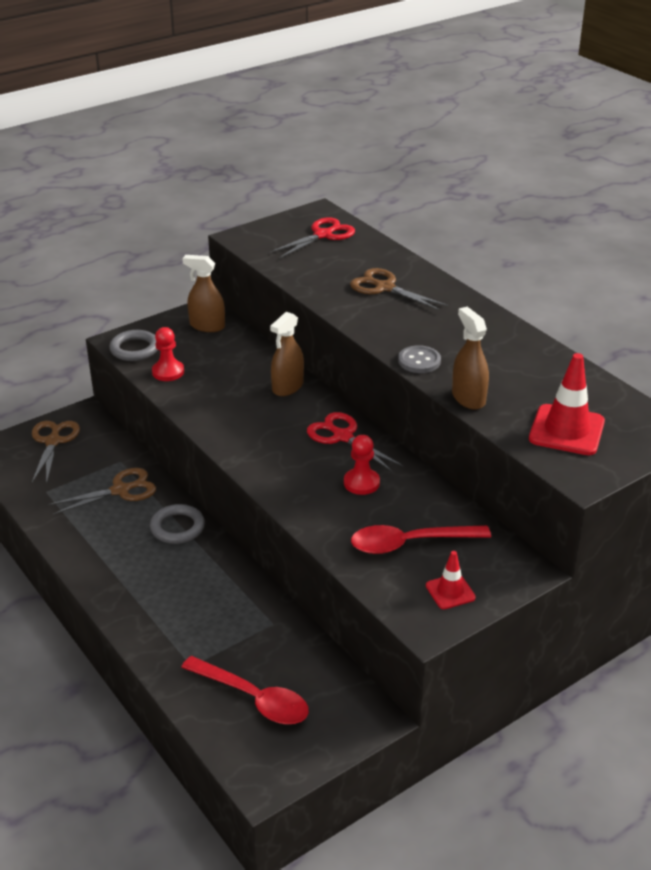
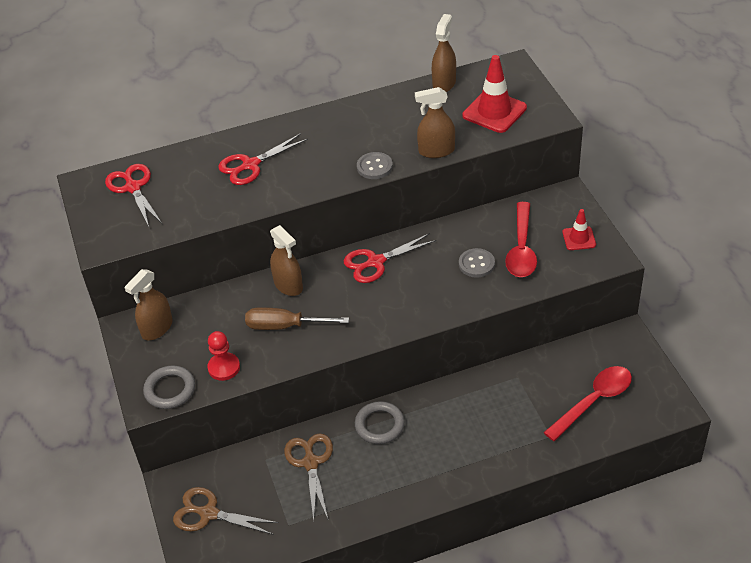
camera: 70 degrees left, 10 degrees up
red pawn [344,435,380,495] -> none
brown scissors [350,268,449,311] -> red scissors [218,133,308,185]
none -> brown screwdriver [245,307,349,330]
none -> brown spray bottle [432,14,456,92]
none -> grey button [459,248,495,278]

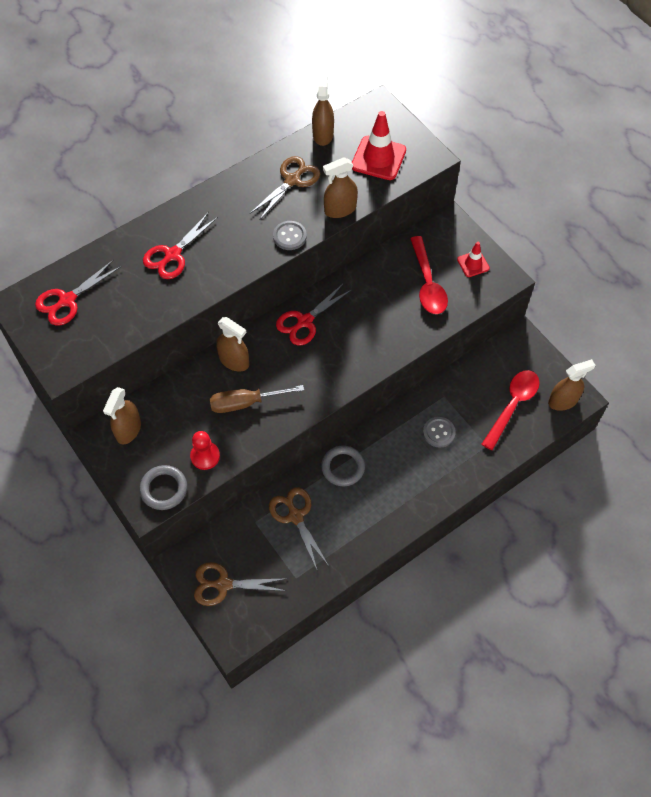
camera: 20 degrees left, 15 degrees up
red scissors [105,164,162,227] -> red scissors turned 90 degrees counterclockwise [35,259,120,326]
grey button [459,248,495,278] -> grey button moved to [423,417,456,448]
none -> brown scissors [250,156,320,219]
none -> brown spray bottle [548,359,595,411]

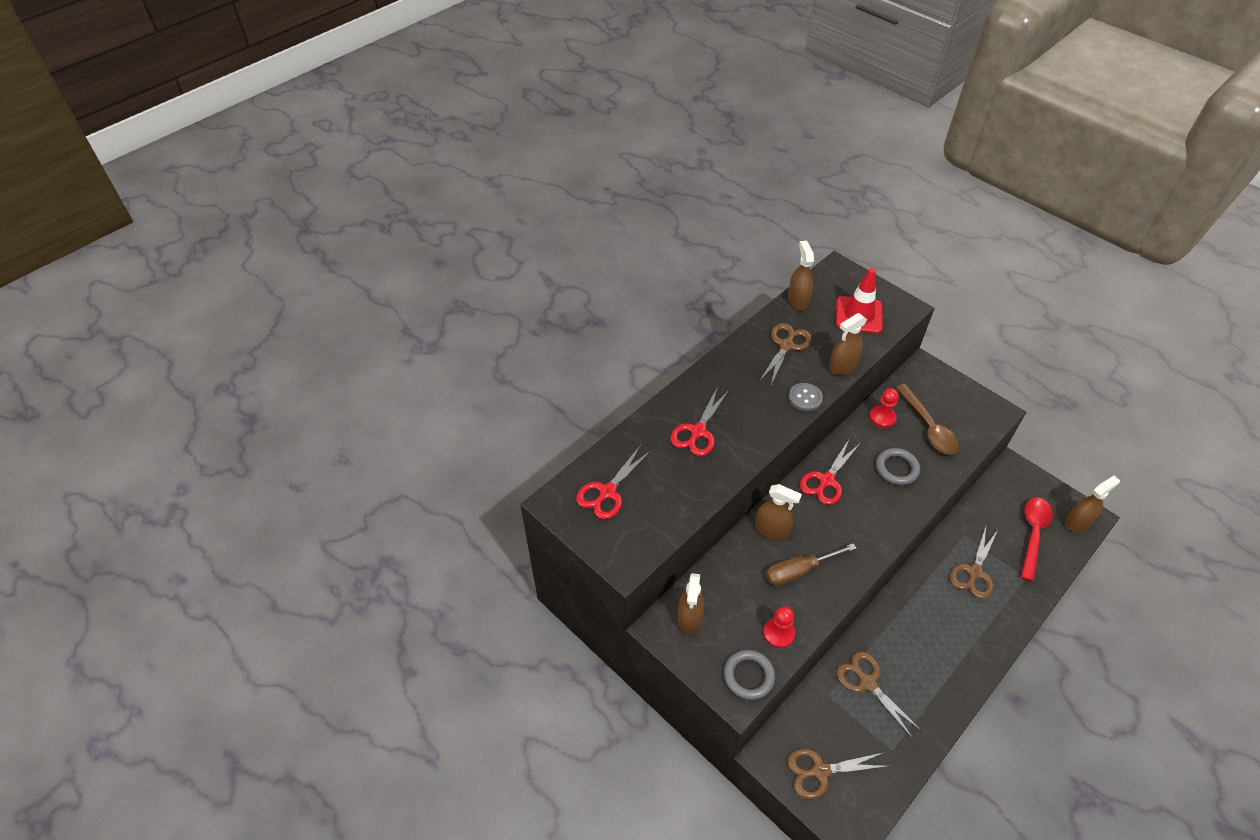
camera: 10 degrees left, 10 degrees down
grey ring [321,446,365,486] -> grey ring moved to [876,448,920,485]
red spoon [410,236,448,314] -> brown spoon [896,384,959,455]
grey button [423,417,456,448] -> brown scissors [950,527,998,599]
red traffic cone [457,242,490,277] -> none
none -> red pawn [869,388,899,428]

